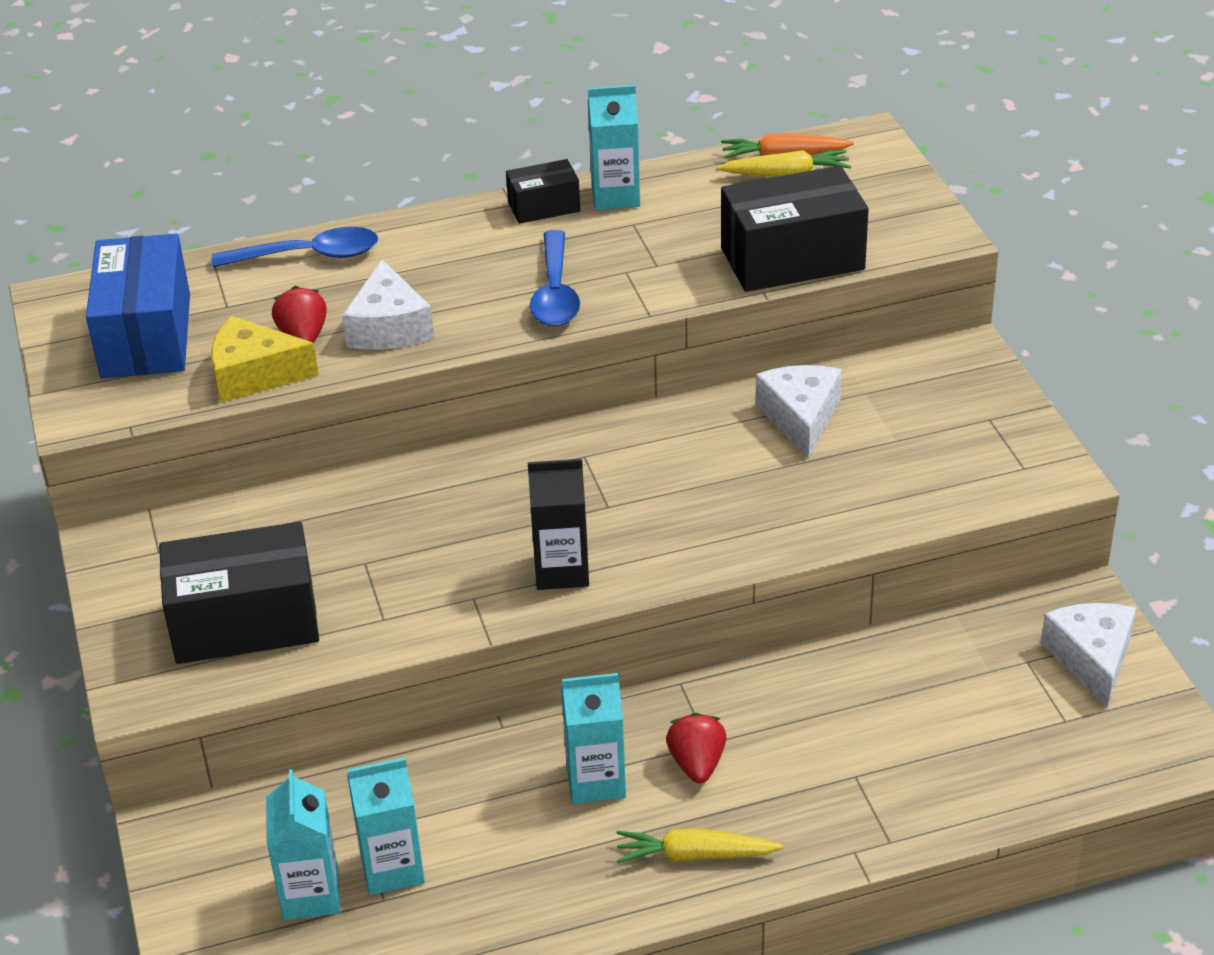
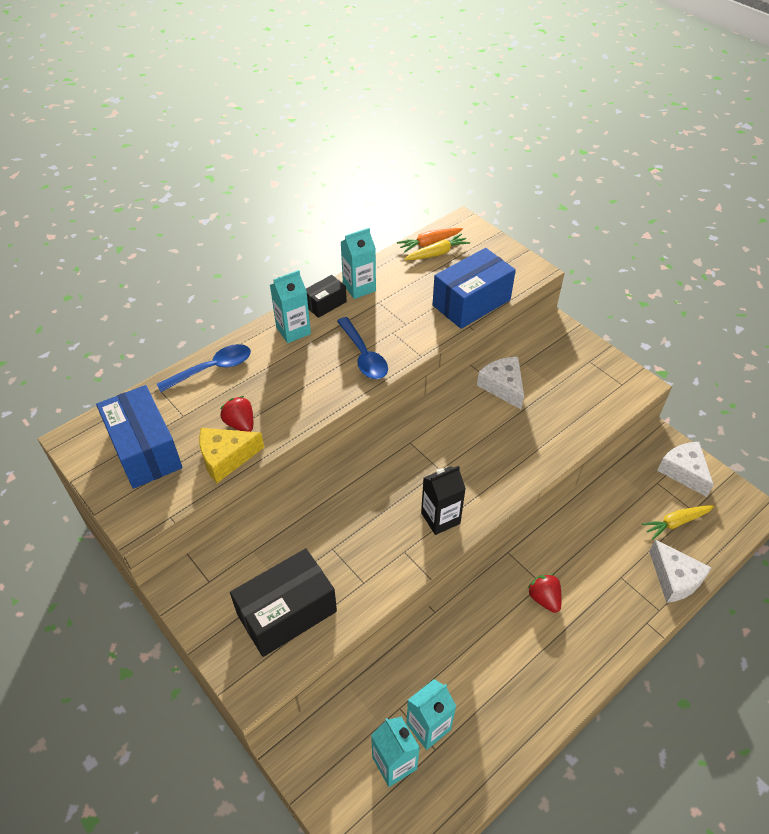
camera: 25 degrees left, 10 degrees up
white cheese [342,259,434,350] -> white cheese moved to [649,540,711,603]
turquoise carton [561,673,626,804] -> turquoise carton moved to [270,270,311,343]
yellow carrot [616,828,783,863] -> yellow carrot moved to [641,505,715,540]
black box [721,166,869,292] -> blue box [433,248,516,329]

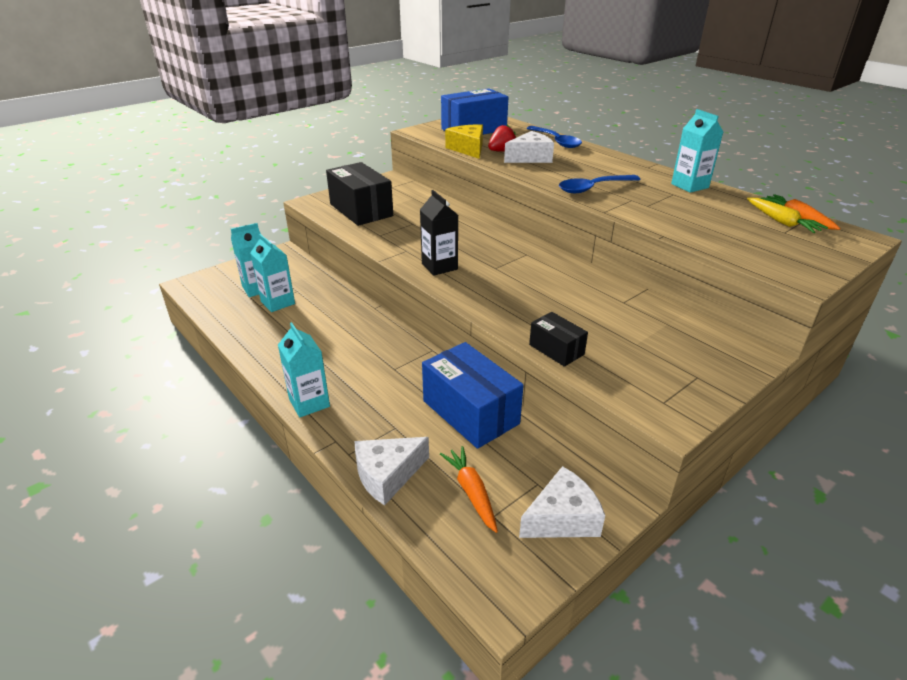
camera: 90 degrees right, 15 degrees down
turquoise carton [270,270,311,343] -> turquoise carton moved to [278,322,330,418]
black box [306,275,347,318] -> black box moved to [529,312,588,367]
blue box [433,248,516,329] -> blue box moved to [422,342,524,449]
white cheese [477,357,524,409] -> white cheese moved to [504,131,554,163]
red strawberry [527,574,562,613] -> none
yellow carrot [641,505,715,540] -> orange carrot [440,446,498,533]

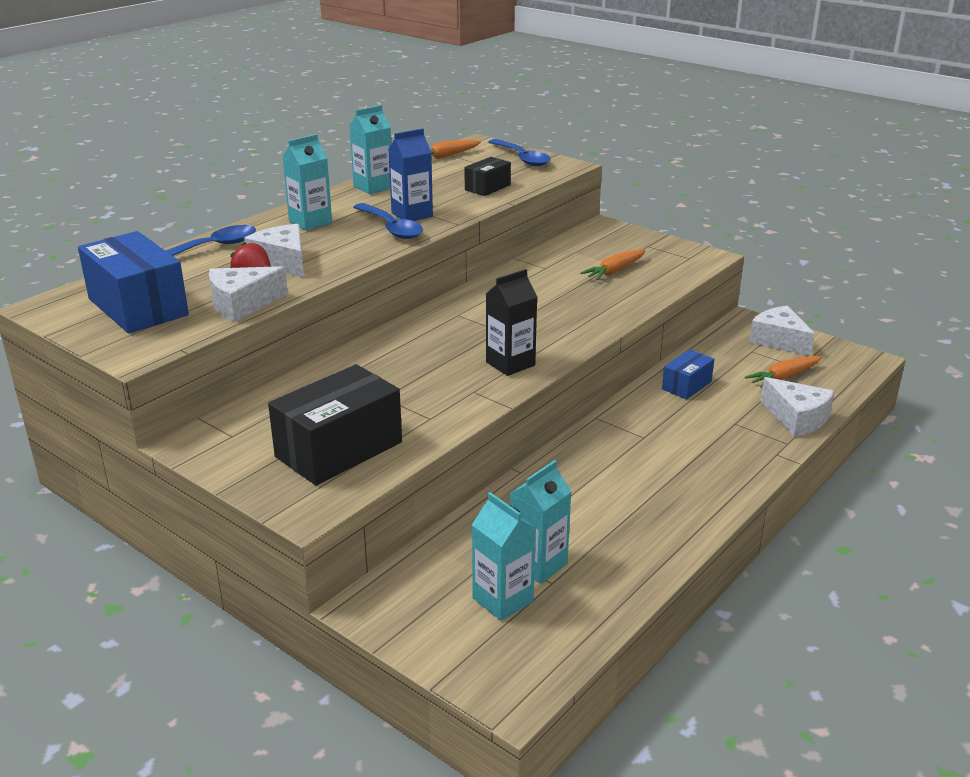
camera: 100 degrees left, 5 degrees down
turquoise carton [278,322,330,418] -> turquoise carton moved to [283,134,332,231]
blue box [422,342,524,449] -> blue box [662,349,714,399], size x0.53
yellow cheese [445,125,483,159] -> white cheese [209,266,288,322]
black box [529,312,588,367] -> black box moved to [464,157,511,196]
yellow carrot [747,198,828,233] -> none
none -> blue carton [388,128,433,221]
none -> blue spoon [489,139,551,166]
none -> orange carrot [580,249,646,280]

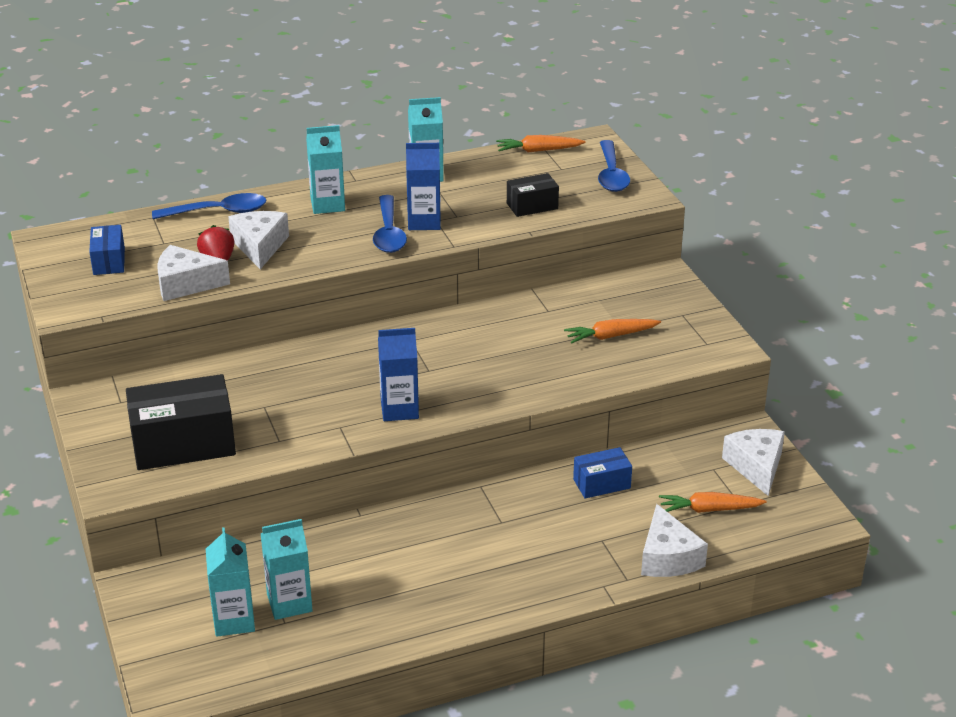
camera: 30 degrees right, 5 degrees up
blue box [78,231,189,334] -> blue box [89,225,125,275], size x0.53
black carton [486,269,537,376] -> blue carton [378,328,419,421]

